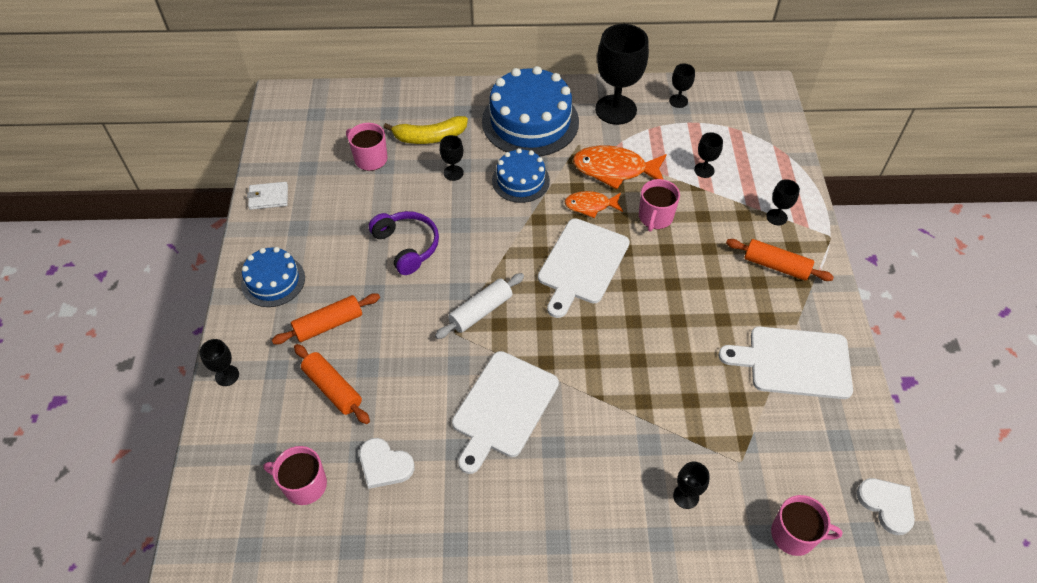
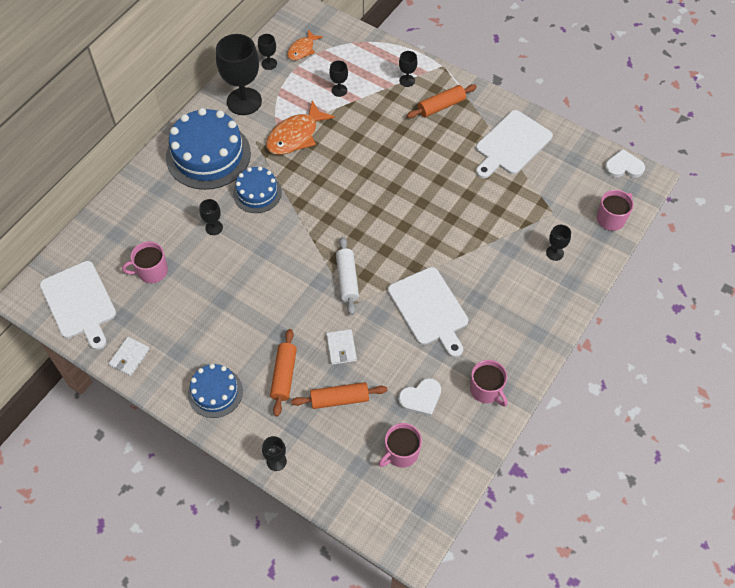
camera: 55 degrees left, 5 degrees up
purple headphones [369,211,439,275] -> none
yellow banana [383,116,468,144] -> none
white cutting board [538,218,630,318] -> white cutting board moved to [40,261,116,350]
orange fish [565,191,623,218] -> orange fish moved to [287,30,323,60]
pink mug [639,179,680,232] -> pink mug moved to [470,360,508,407]
none -> white wallet [326,329,357,365]

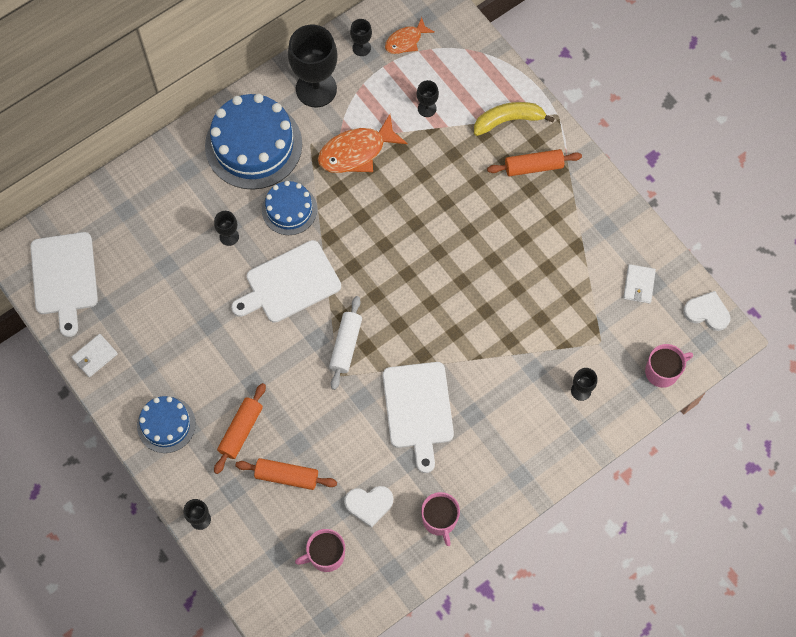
camera: 20 degrees right, 10 degrees up
pink mug [122,242,168,283] -> none
white wallet [326,329,357,365] -> white wallet moved to [623,264,656,303]
black goblet [399,51,418,87] -> yellow banana [474,102,555,136]
white cutting board [476,110,553,179] -> white cutting board moved to [231,240,341,323]

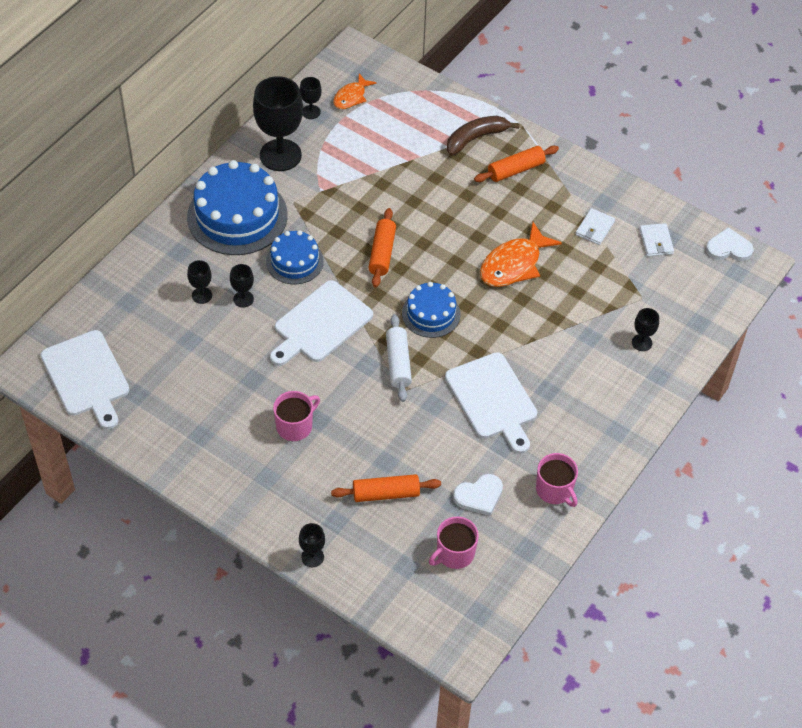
camera: 20 degrees left, 15 degrees down
white wallet [71,334,118,377] -> white wallet moved to [575,208,615,245]
blue cake [137,396,196,453] -> blue cake moved to [402,282,461,338]
orange rolling pin [214,383,266,474] -> orange rolling pin moved to [368,208,396,288]
orange fish [318,114,407,173] -> orange fish moved to [480,222,562,287]
black goblet [417,80,439,117] -> black goblet moved to [187,260,212,304]
yellow banana [474,102,555,136] -> brown banana [447,116,520,156]
pink mug [645,344,693,388] -> pink mug moved to [273,391,320,441]

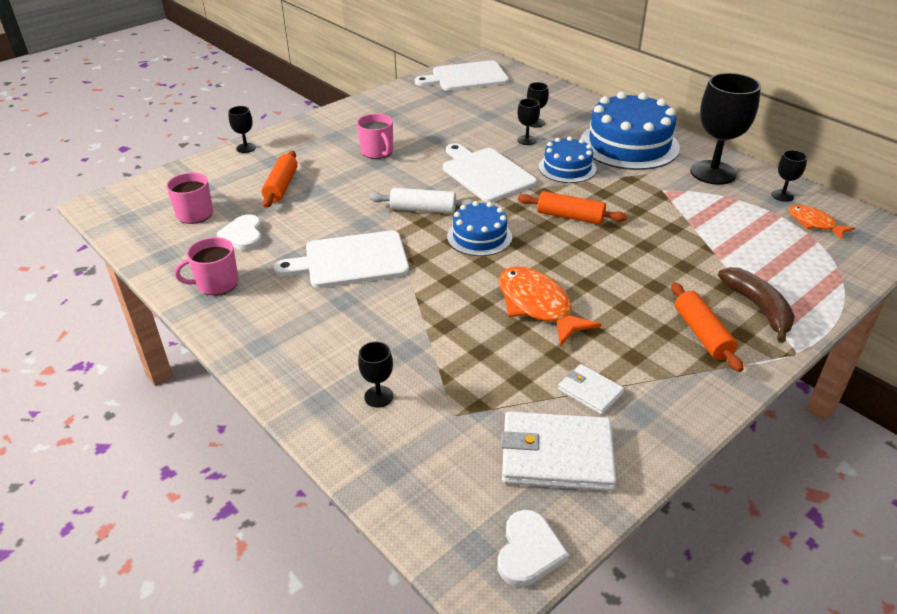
camera: 105 degrees right, 15 degrees down
white wallet [639,223,674,256] -> white wallet [501,412,616,491], size x1.88

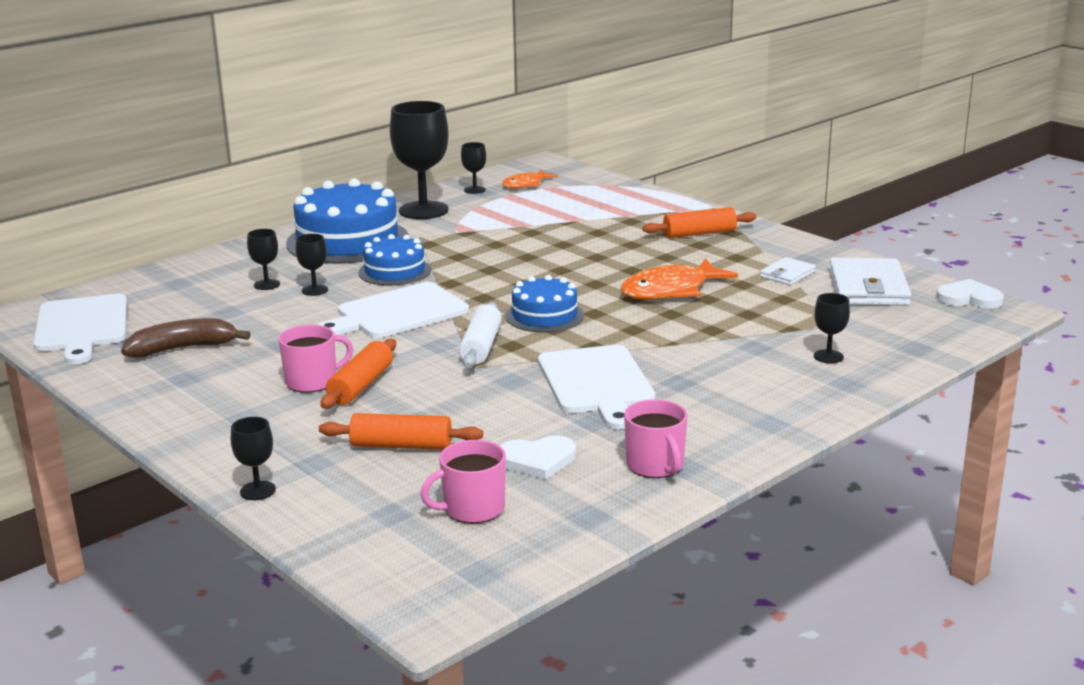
camera: 90 degrees left, 15 degrees down
orange rolling pin [518,191,627,224] -> orange rolling pin moved to [320,339,396,409]
brown banana [718,267,795,343] -> brown banana moved to [121,318,251,357]

